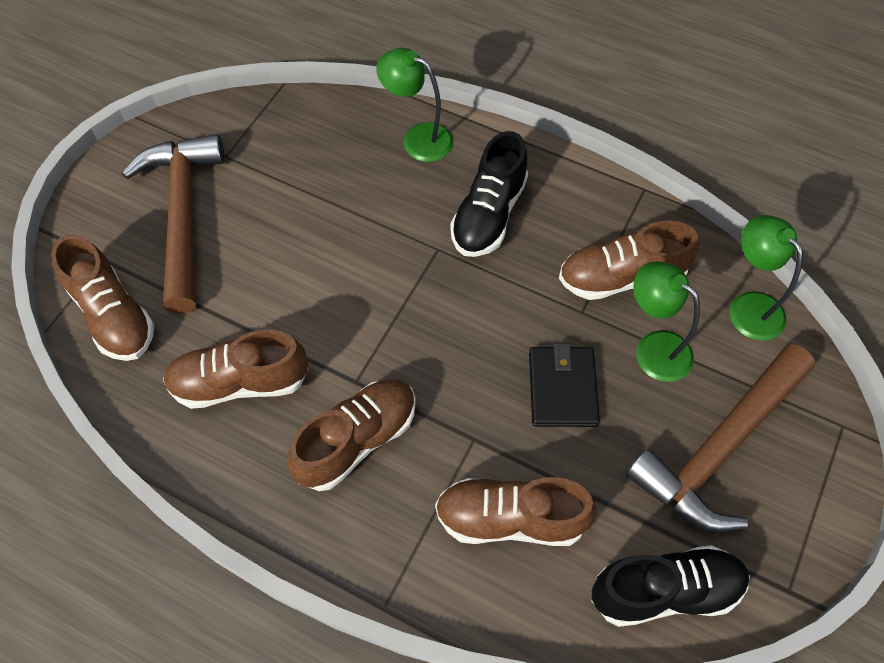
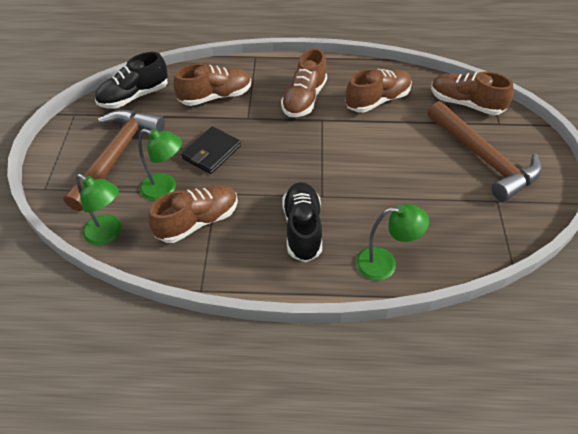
camera: 155 degrees right, 10 degrees down
black wallet [529,343,600,427] -> black wallet turned 60 degrees clockwise [181,126,241,174]

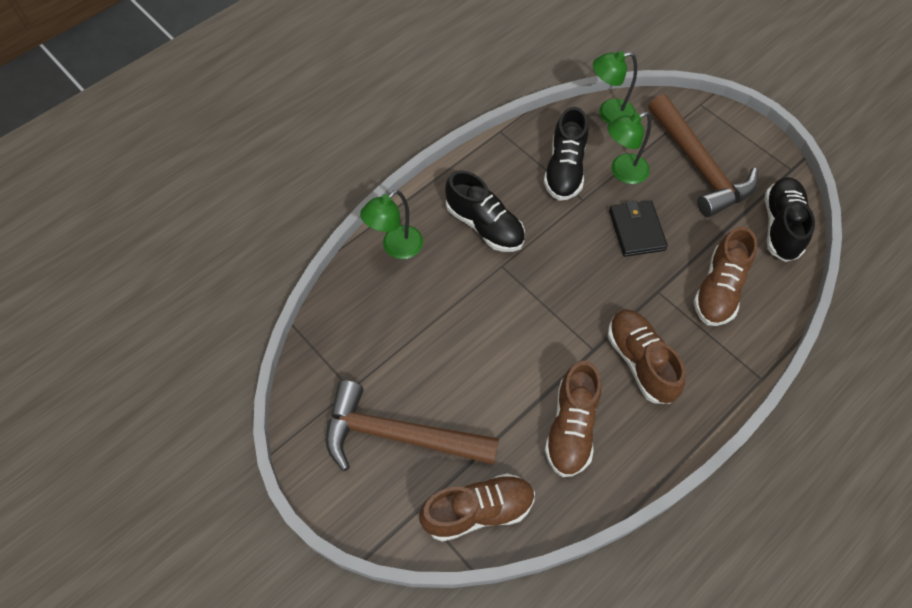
camera: 135 degrees right, 10 degrees up
brown shoe [148,185,238,243] -> black shoe [544,107,588,201]

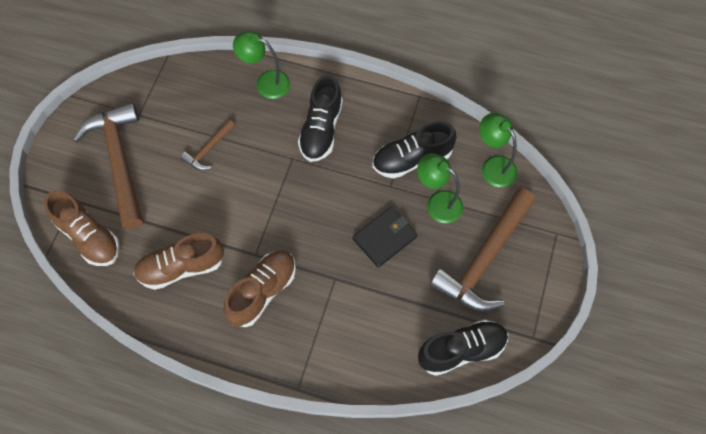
camera: 60 degrees right, 5 degrees up
brown shoe [693,226,757,326] -> none
none -> brown hammer [180,119,235,170]

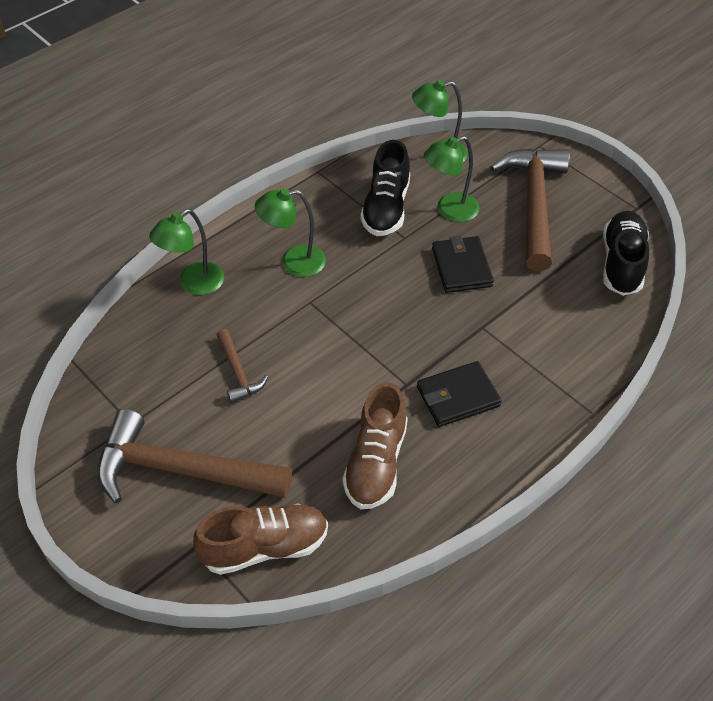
camera: 60 degrees left, 15 degrees down
brown shoe [224,251,296,327] -> black wallet [417,361,502,427]
black shoe [298,75,343,162] -> green lamp [255,188,326,277]
brown hammer [430,188,536,312] -> brown hammer turned 150 degrees counterclockwise [490,148,570,271]

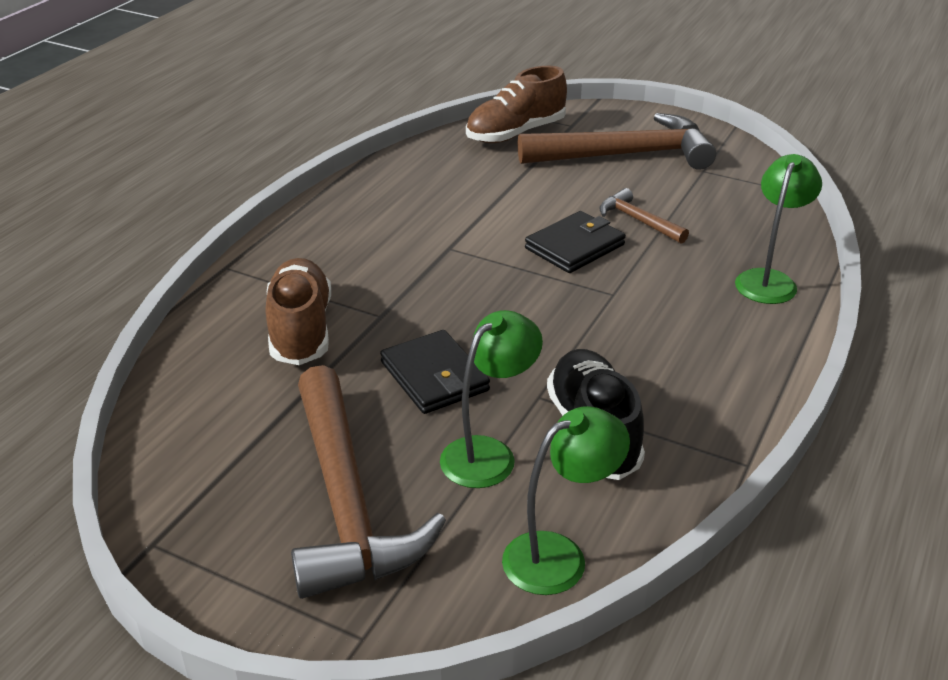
camera: 160 degrees right, 15 degrees down
green lamp [255,188,326,277] -> none
brown shoe [342,382,408,509] -> brown shoe moved to [266,258,331,365]
black wallet [417,361,502,427] -> black wallet moved to [525,211,626,273]
black shoe [603,211,649,296] -> none

